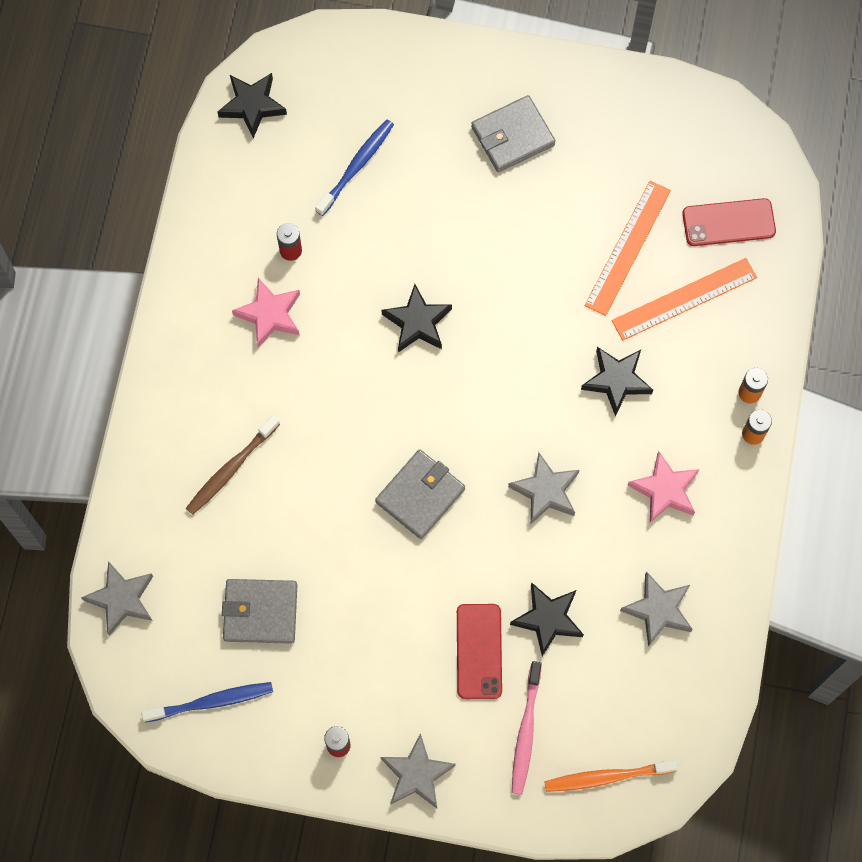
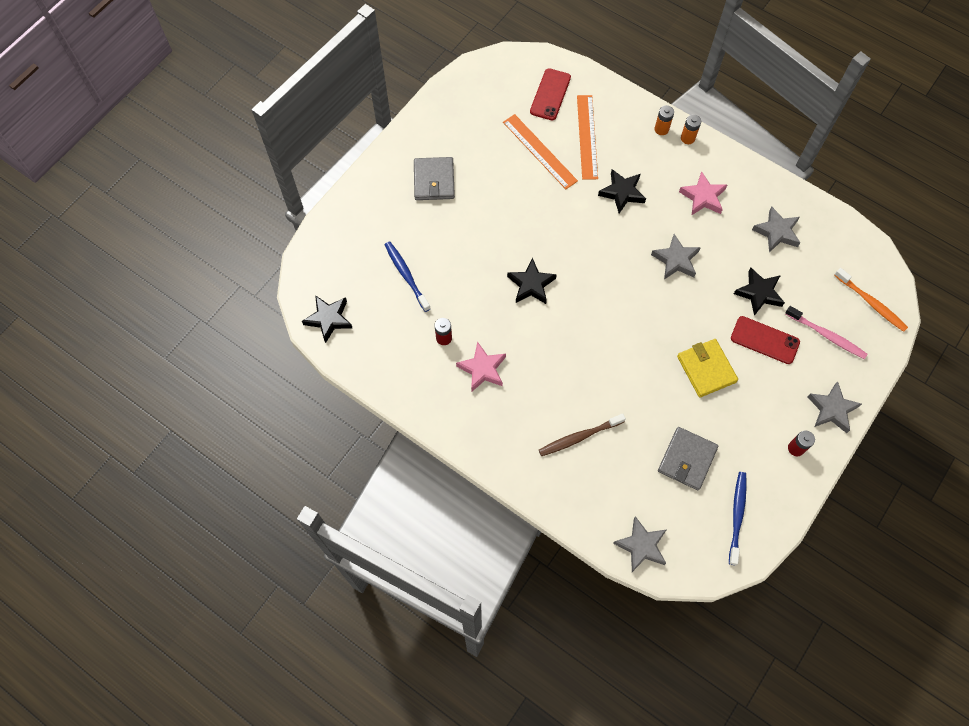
camera: 65 degrees left, 5 degrees down
brown toothbrush [186,415,280,515] -> brown toothbrush turned 90 degrees clockwise [539,414,626,456]
grey wallet [375,449,465,539] -> none
orange toothbrush [544,760,678,792] -> orange toothbrush turned 60 degrees counterclockwise [834,268,908,332]
none -> yellow wallet [677,339,738,398]

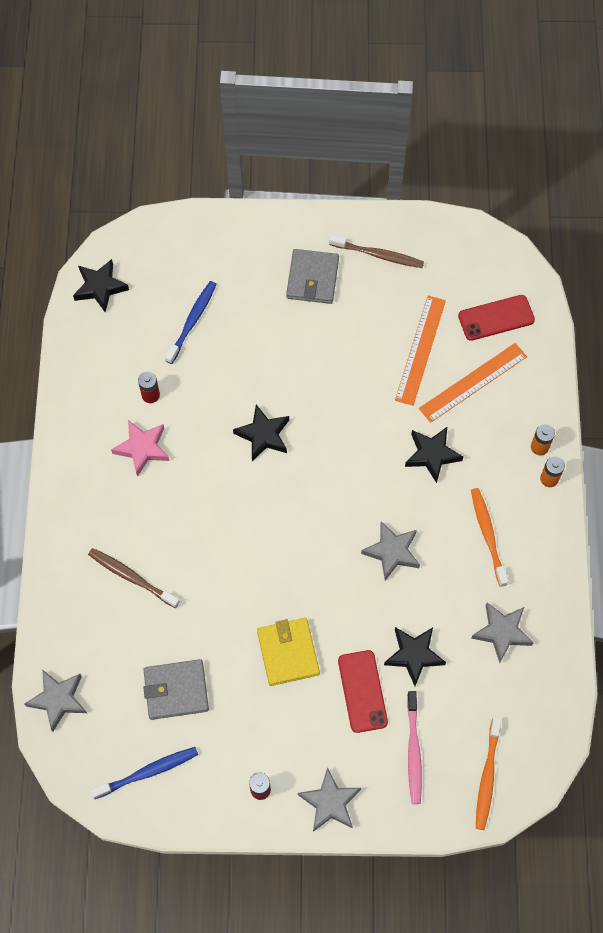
camera: 55 degrees right, 0 degrees up
grey wallet [414,157,455,200] -> grey wallet turned 45 degrees counterclockwise [286,249,339,304]
yellow wallet [677,339,738,398] -> yellow wallet turned 45 degrees counterclockwise [257,618,320,686]
pink star [679,171,727,216] -> orange toothbrush [471,488,508,587]
none -> brown toothbrush [329,234,424,268]

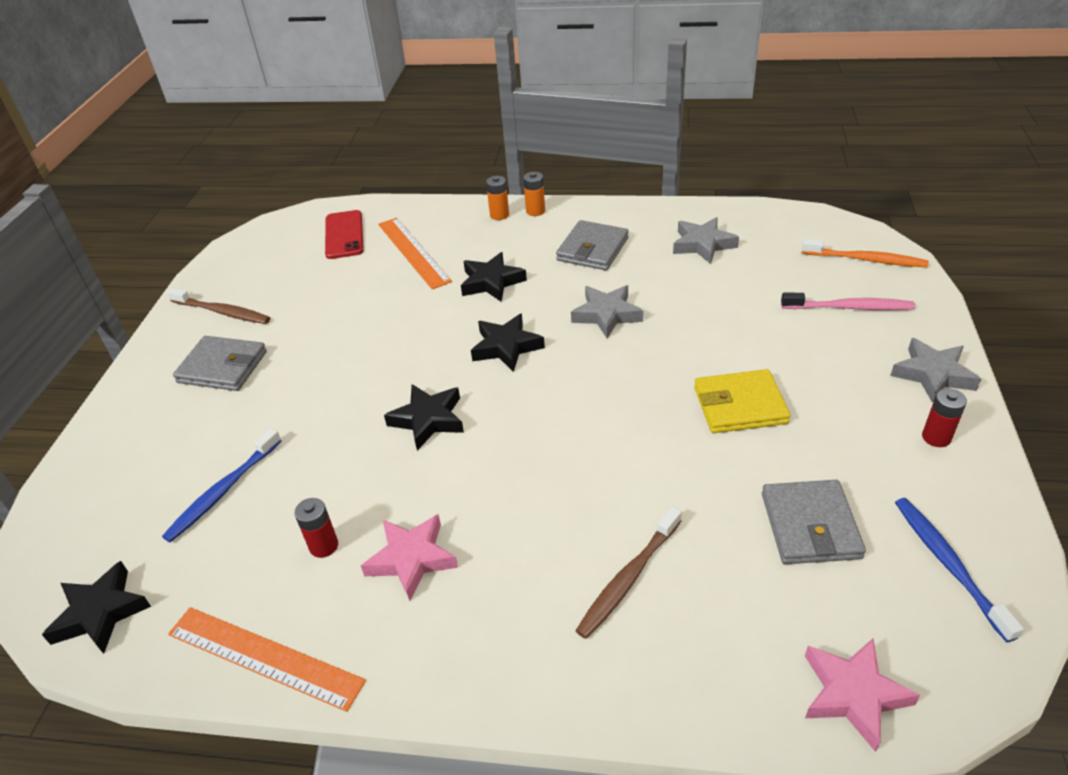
camera: 80 degrees left, 25 degrees down
grey star [25,669,87,732] -> pink star [805,638,920,752]
blue toothbrush [165,281,217,364] -> blue toothbrush turned 90 degrees counterclockwise [162,428,281,542]
brown toothbrush [329,234,424,268] -> brown toothbrush turned 90 degrees clockwise [167,287,270,324]
red phone [338,650,388,733] -> none
black star [384,627,446,686] -> black star moved to [471,313,545,372]
orange ruler [395,296,446,406] -> orange ruler moved to [168,607,366,712]
orange toothbrush [471,488,508,587] -> grey wallet [556,220,629,271]

